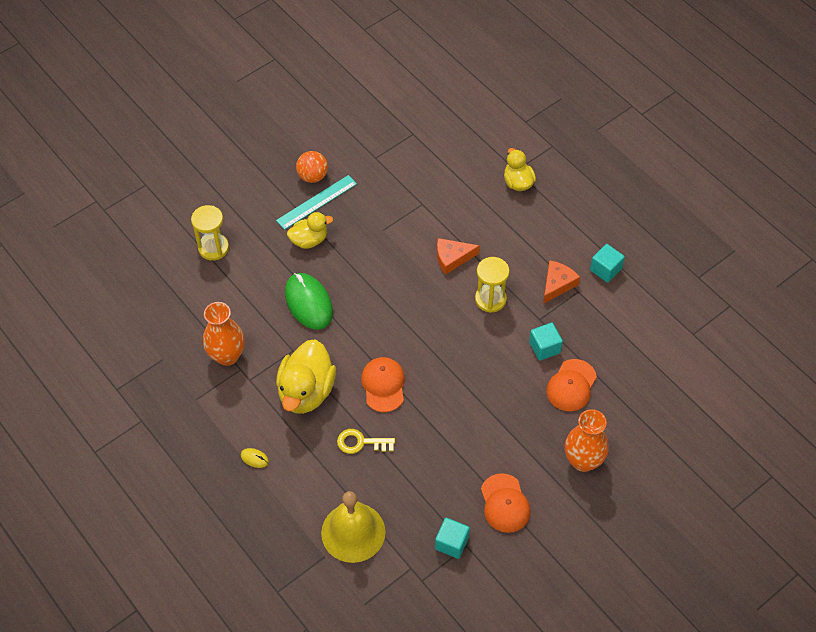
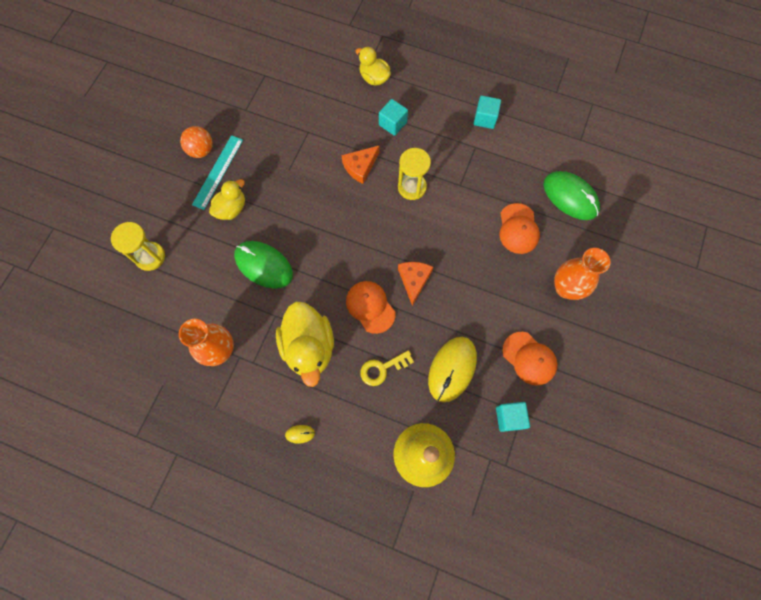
camera: 30 degrees left, 15 degrees up
turquoise cube [529,323,563,361] -> turquoise cube moved to [379,99,408,136]
orange cheese [543,260,580,304] -> orange cheese moved to [398,262,433,306]
none -> yellow mouse [428,337,477,402]
none -> green mouse [543,171,600,220]

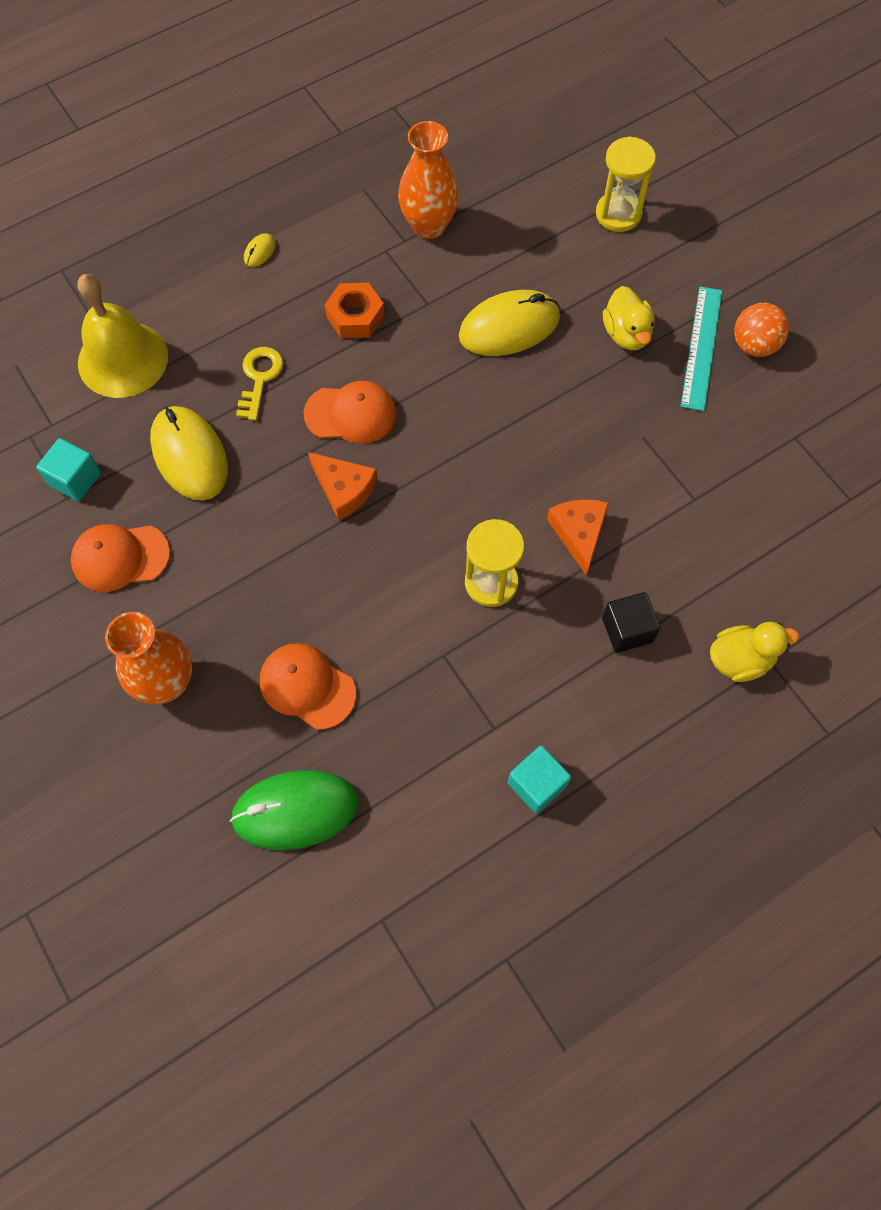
camera: 125 degrees right, 5 degrees down
turquoise ruler [192,135,243,210] -> turquoise ruler turned 45 degrees clockwise [681,286,722,411]
green mouse [234,241,293,289] -> yellow mouse [459,290,560,356]
yellow duck [276,301,334,387] -> orange nut [325,283,384,338]
turquoise cube [379,99,408,136] -> black cube [602,592,660,653]

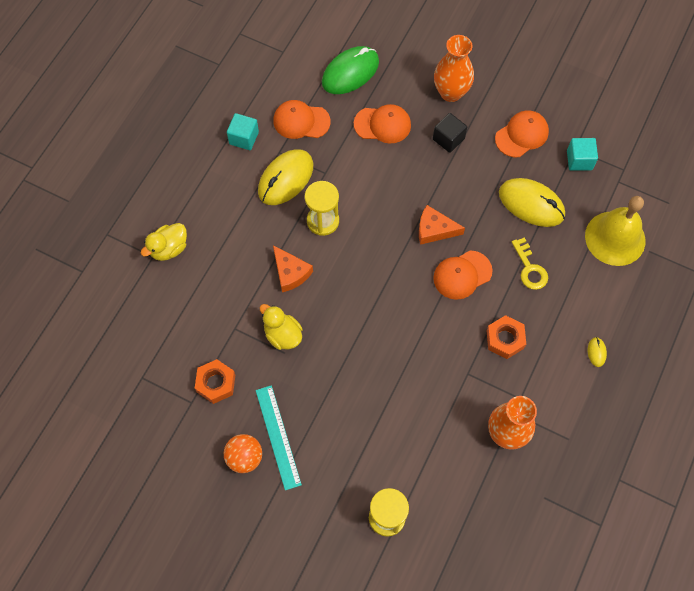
camera: 150 degrees right, 0 degrees up
yellow mouse [459,290,560,356] -> yellow mouse moved to [258,149,313,205]
black cube [602,592,660,653] -> black cube moved to [433,113,467,153]
yellow duck [603,286,655,350] -> yellow duck moved to [260,304,303,350]
none -> orange nut [195,359,235,404]
none -> orange cap [273,100,331,139]

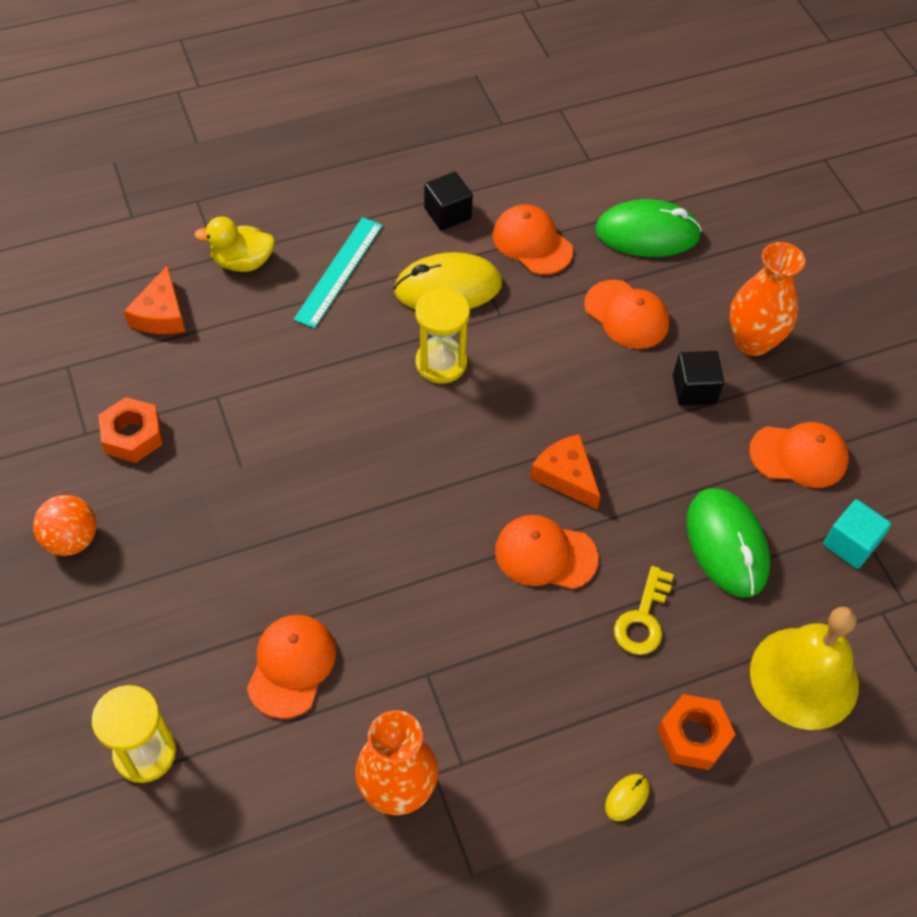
camera: 40 degrees right, 10 degrees down
turquoise cube [227,113,259,150] -> black cube [424,172,473,230]
turquoise ruler [256,385,302,490] -> turquoise ruler moved to [294,217,383,328]
yellow duck [260,304,303,350] -> none
orange cheese [273,245,313,292] -> orange cheese moved to [124,265,185,334]
orange nut [486,315,526,359] -> orange nut moved to [657,694,736,770]
yellow mouse [499,178,565,227] -> green mouse [686,488,770,597]
none -> orange cap [247,615,336,719]

